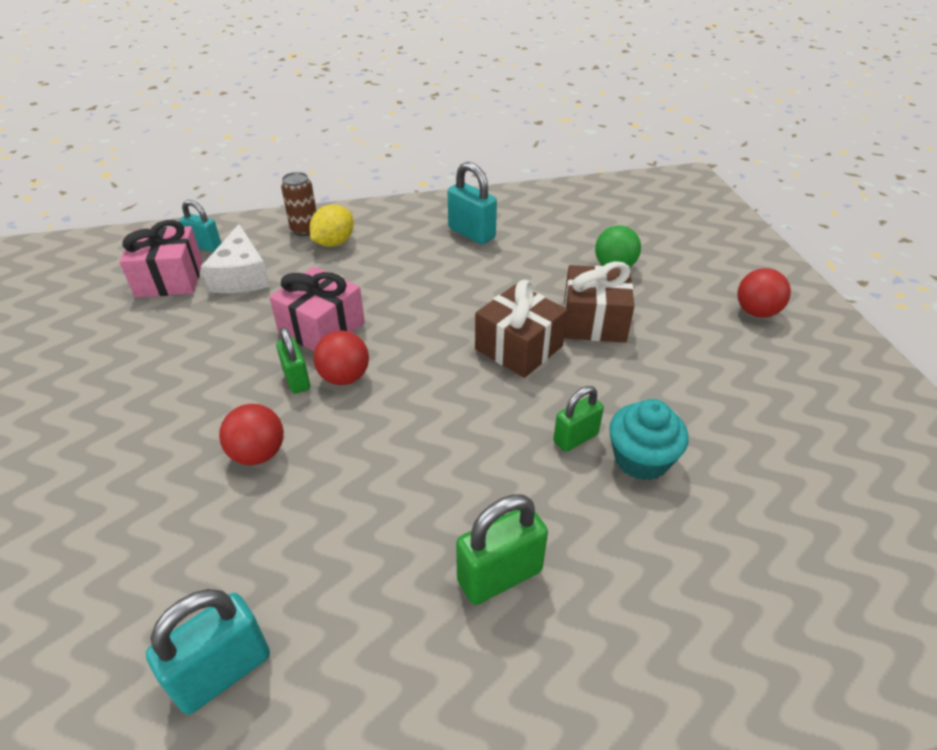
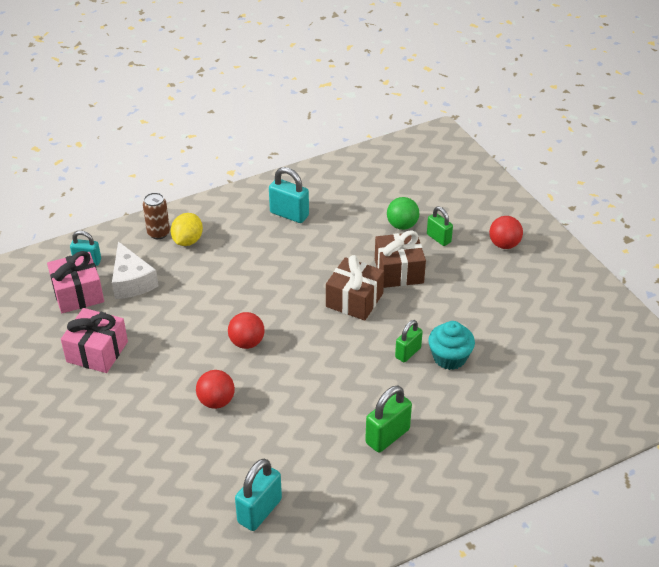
camera: 15 degrees left, 0 degrees up
pink gift [269,266,365,351] -> pink gift moved to [61,308,128,373]
green padlock [276,327,310,394] -> green padlock moved to [427,207,453,246]

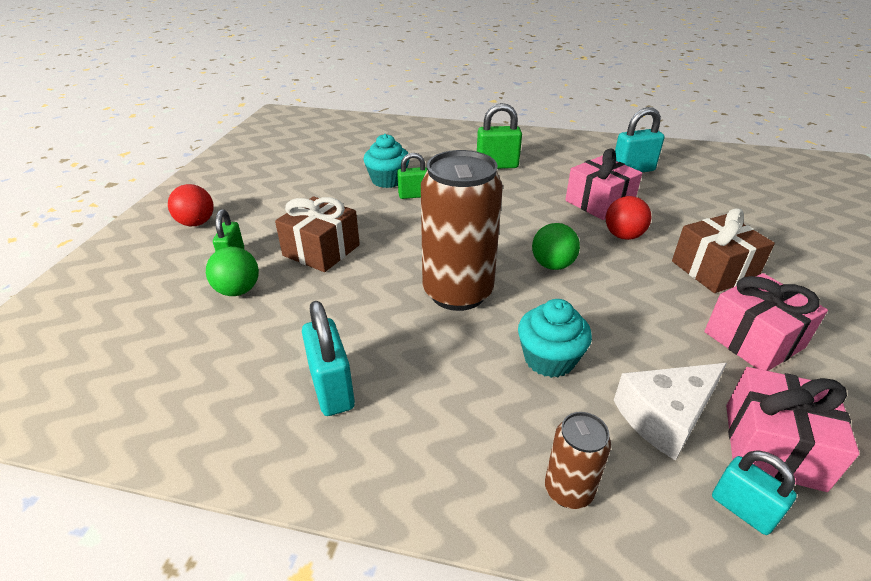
camera: 140 degrees left, 5 degrees down
white cheese [112,241,158,299] -> white cheese turned 135 degrees counterclockwise [614,363,727,461]
yellow lemon [171,213,203,246] -> none
red ball [228,312,265,349] -> green ball [532,223,580,270]
brown gift [326,255,384,321] -> brown gift moved to [672,208,775,293]
none -> brown can [421,150,503,311]
none -> turquoise cupcake [518,299,592,378]
none -> pink gift [565,149,642,220]

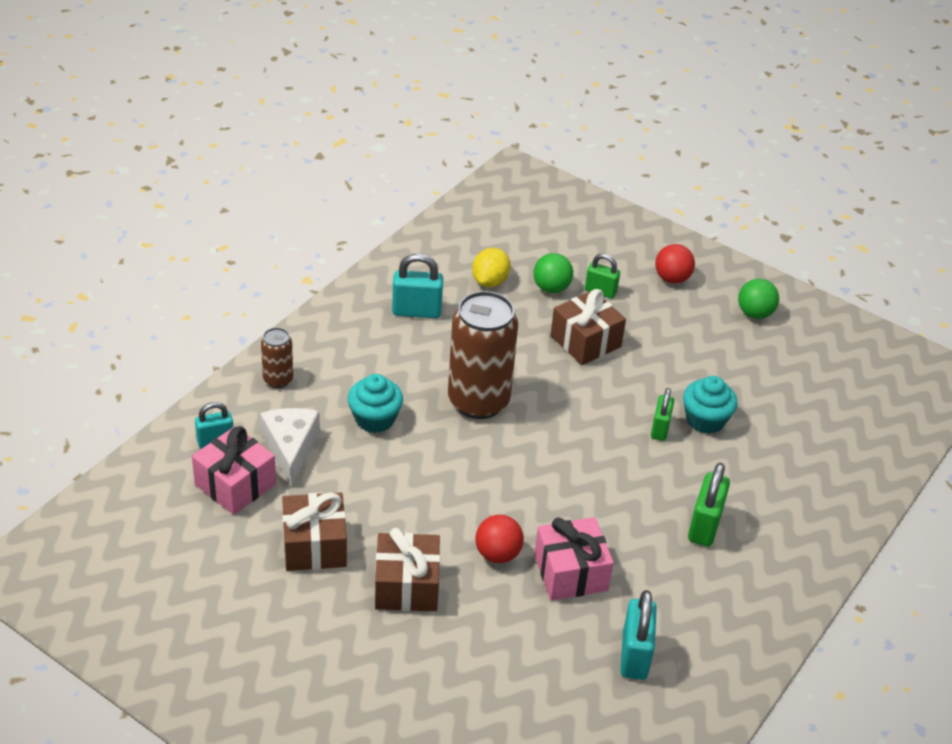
camera: 110 degrees right, 5 degrees up
green ball [532,223,580,270] -> green ball moved to [738,279,779,319]
pink gift [704,273,828,371] -> brown gift [282,492,347,571]
none -> yellow lemon [472,248,510,287]

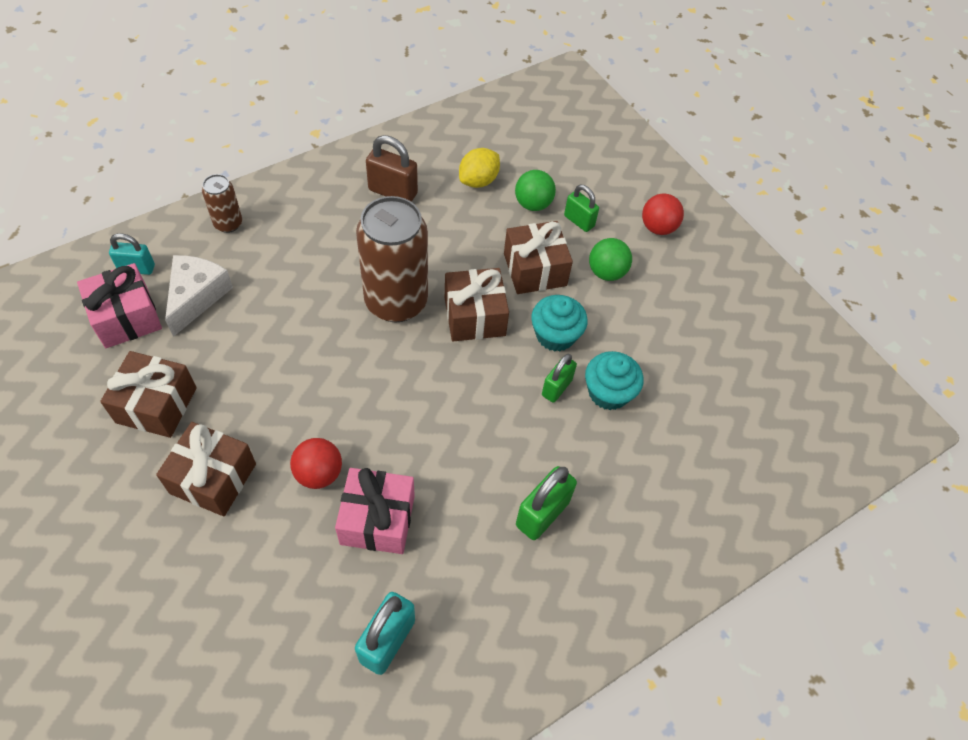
camera: 20 degrees right, 15 degrees up
turquoise cupcake [348,374,403,433] -> turquoise cupcake moved to [531,295,587,352]
turquoise padlock [392,253,443,318] -> brown padlock [366,135,418,202]
green ball [738,279,779,319] -> green ball moved to [589,238,632,281]
none -> brown gift [445,268,509,341]

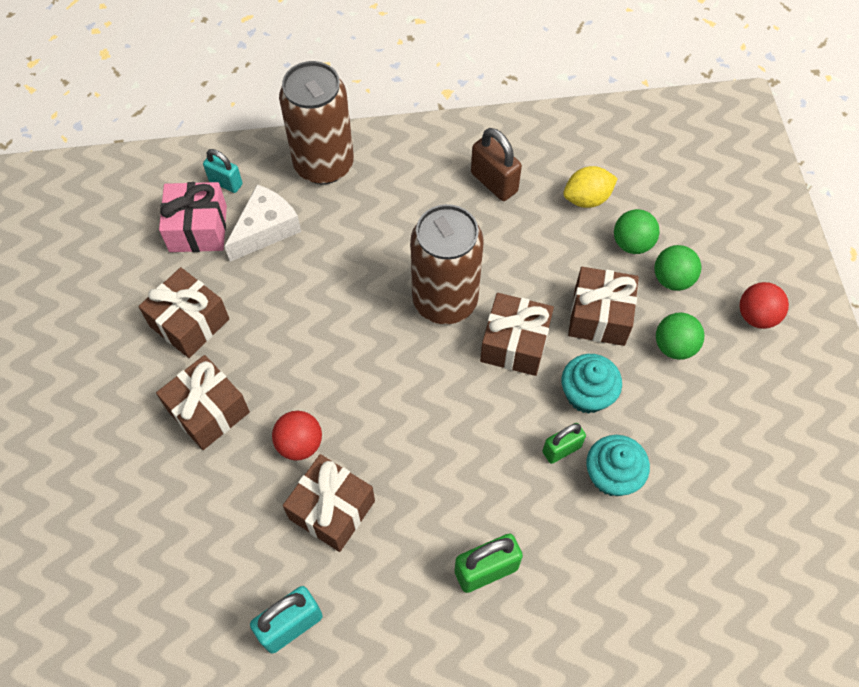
camera: 30 degrees right, 5 degrees up
brown can [202,174,242,233] -> brown can [279,61,354,184], size x2.07
pink gift [335,468,415,554] -> brown gift [283,454,375,552]
green padlock [564,185,599,232] -> green ball [654,245,701,291]

